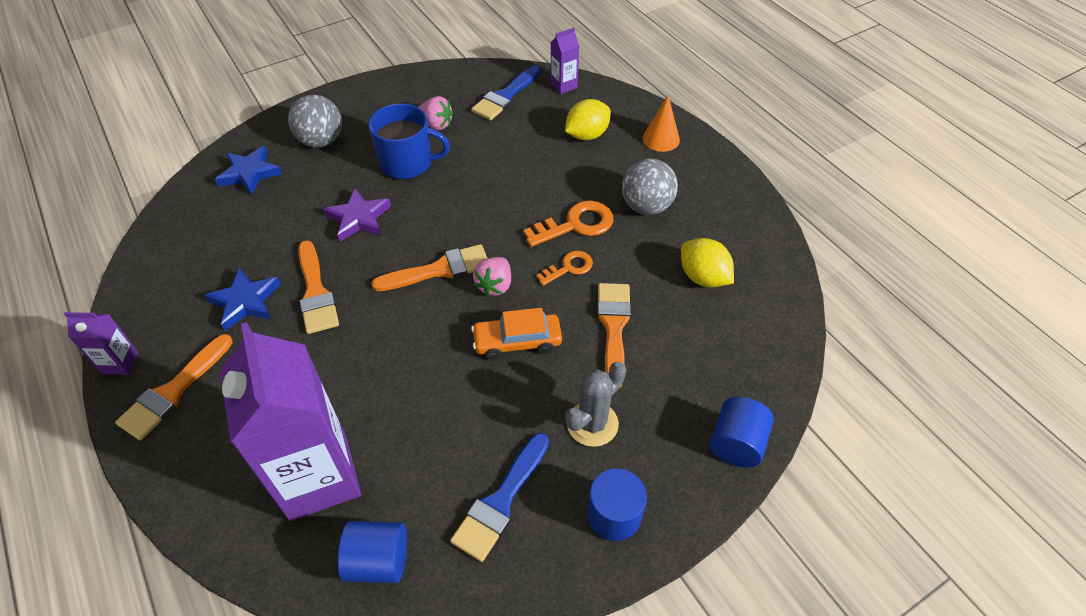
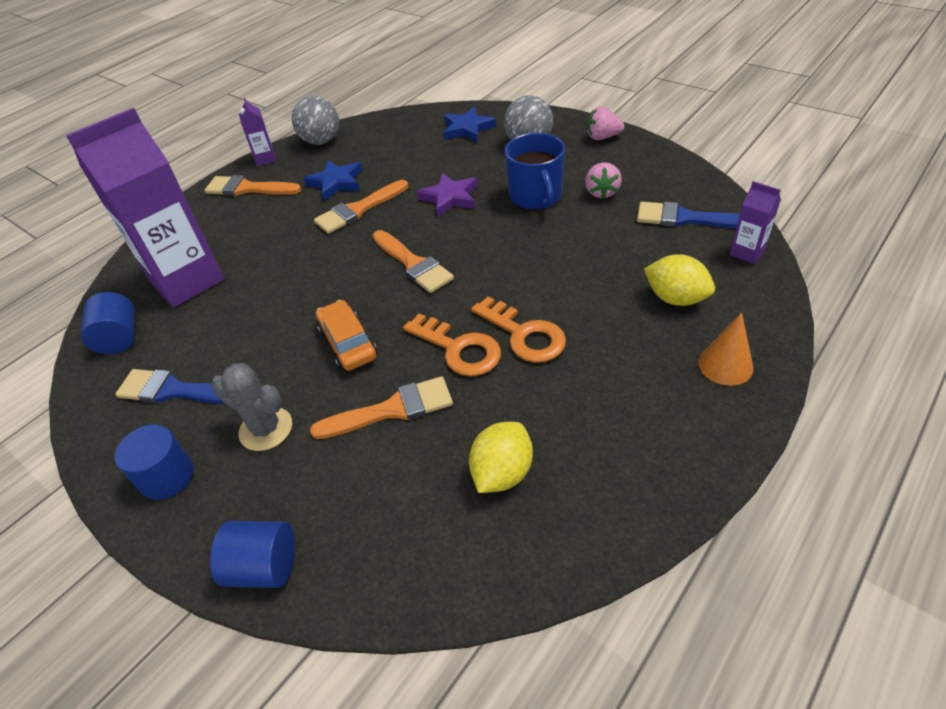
camera: 75 degrees right, 5 degrees down
pink strawberry [473,257,511,296] -> pink strawberry moved to [587,107,624,140]
orange key [536,251,593,286] -> orange key [403,314,501,376], size x1.61
grey ball [622,158,678,215] -> grey ball moved to [292,96,339,145]

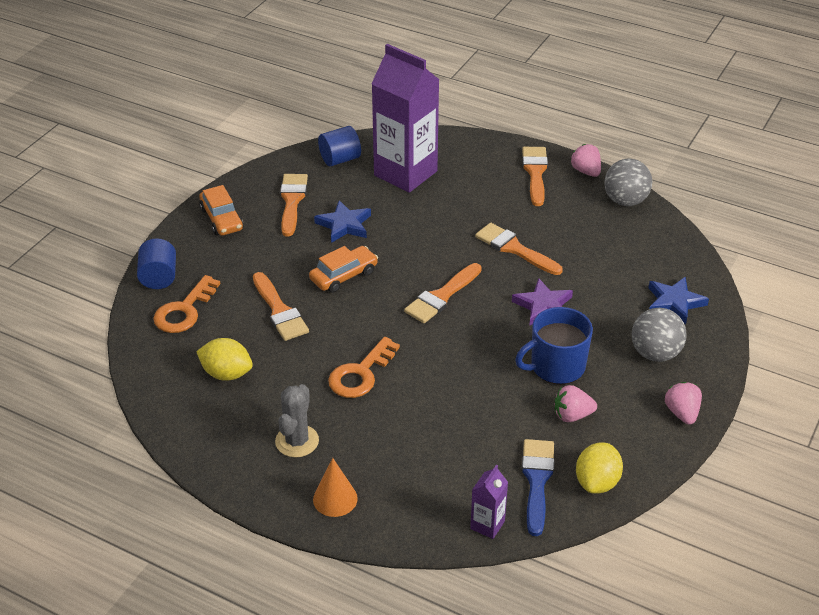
camera: 75 degrees right, 5 degrees down
blue brush [115,369,225,404] -> orange brush [280,174,308,236]
blue cylinder [115,425,194,500] -> orange car [199,185,243,235]
grey cactus [212,363,292,451] -> grey cactus moved to [275,384,319,457]
purple carton [239,97,277,166] -> pink strawberry [570,144,601,177]
blue star [304,160,362,201] -> blue star moved to [314,200,371,243]
orange key [403,314,501,376] -> orange key moved to [153,275,221,333]
yellow lemon [644,254,715,306] -> yellow lemon moved to [576,443,623,494]

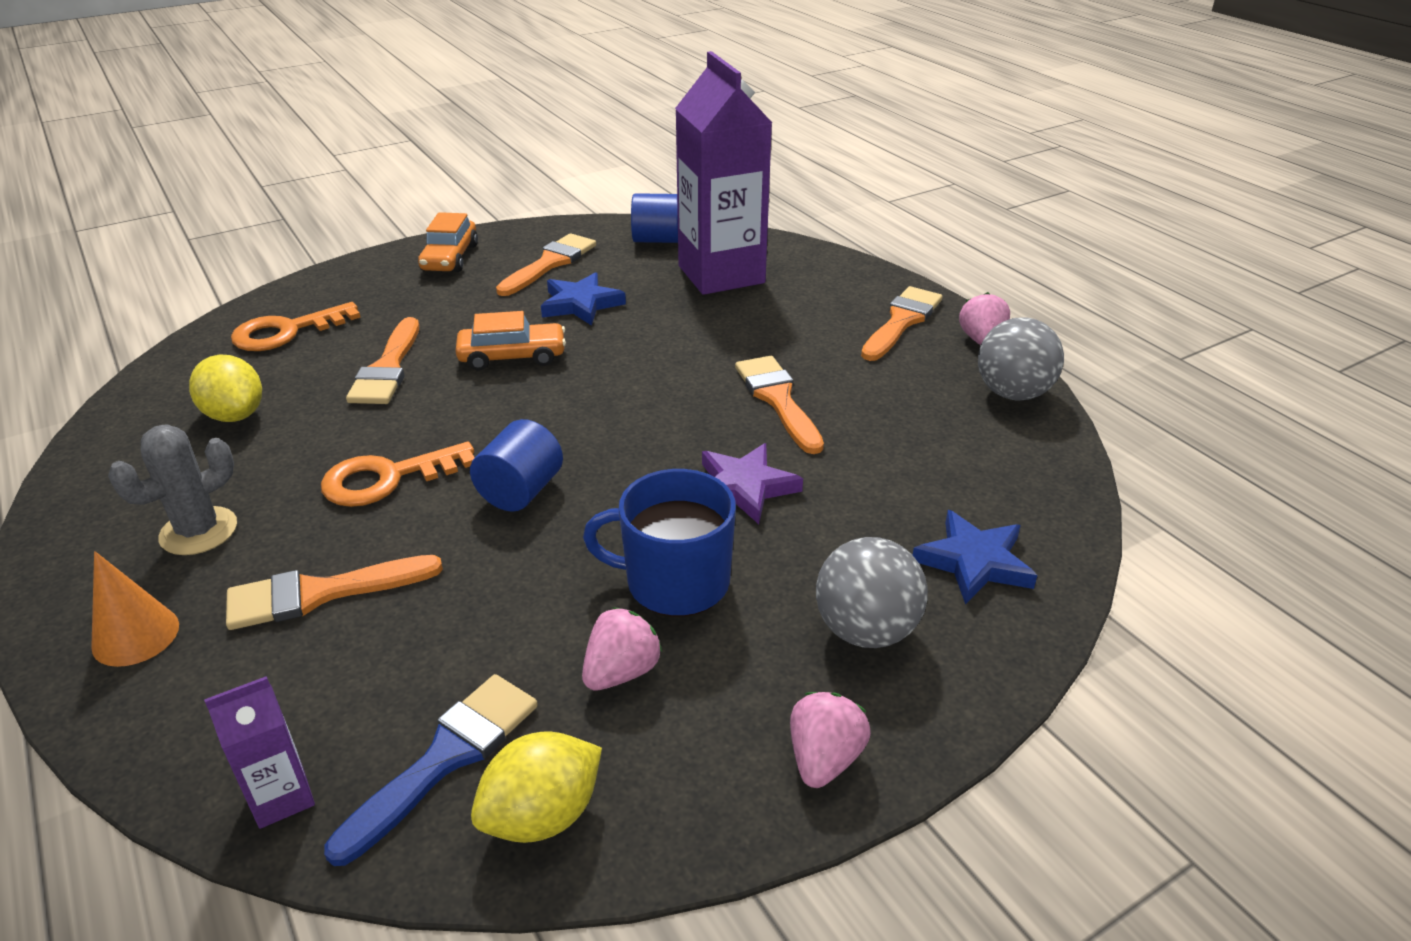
camera: 30 degrees right, 5 degrees down
blue cylinder [137,239,176,289] -> blue cylinder moved to [470,419,563,512]
orange brush [404,263,482,323] -> orange brush moved to [226,555,443,630]
pink strawberry [555,385,597,422] -> pink strawberry turned 105 degrees clockwise [582,607,662,691]

